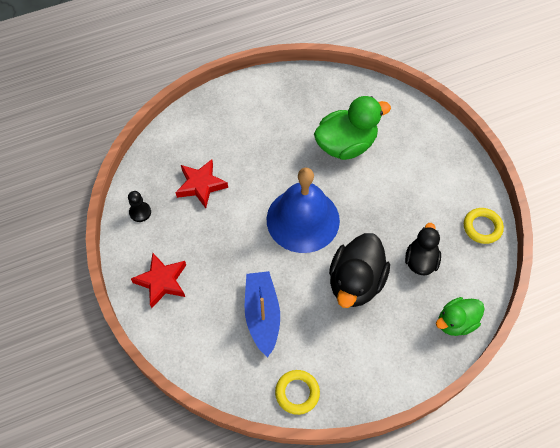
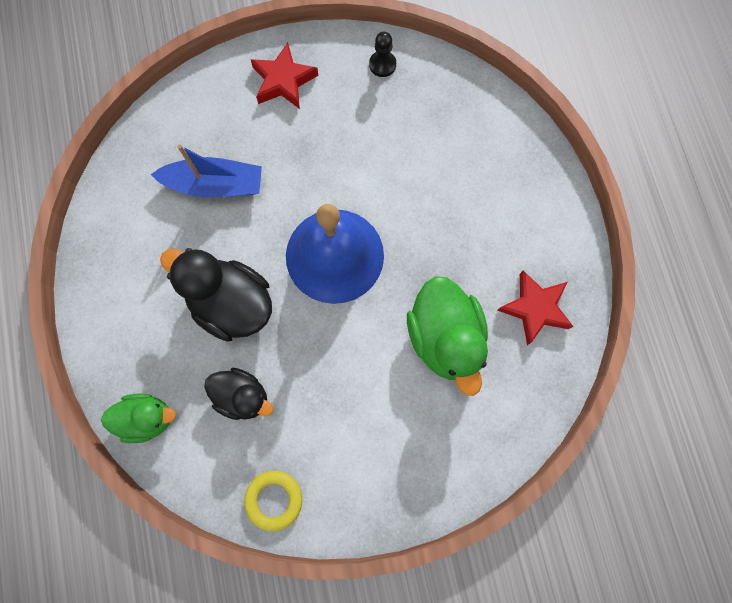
camera: 100 degrees right, 15 degrees up
red star [175,159,228,208] -> red star moved to [497,270,573,345]
yellow ring [275,370,320,415] -> none
green duck [436,297,485,336] -> green duck turned 105 degrees clockwise [101,394,176,443]

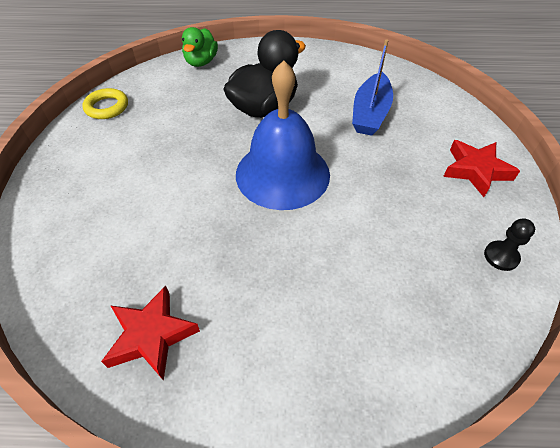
camera: 105 degrees right, 25 degrees down
black duck [204,368,273,420] -> none
green duck [407,276,488,396] -> none

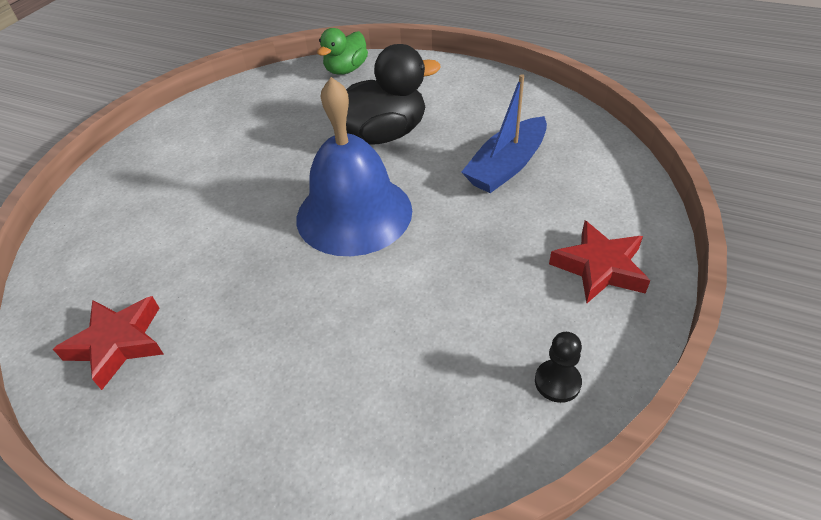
camera: 25 degrees right, 5 degrees down
yellow ring [82,88,128,119] -> none

